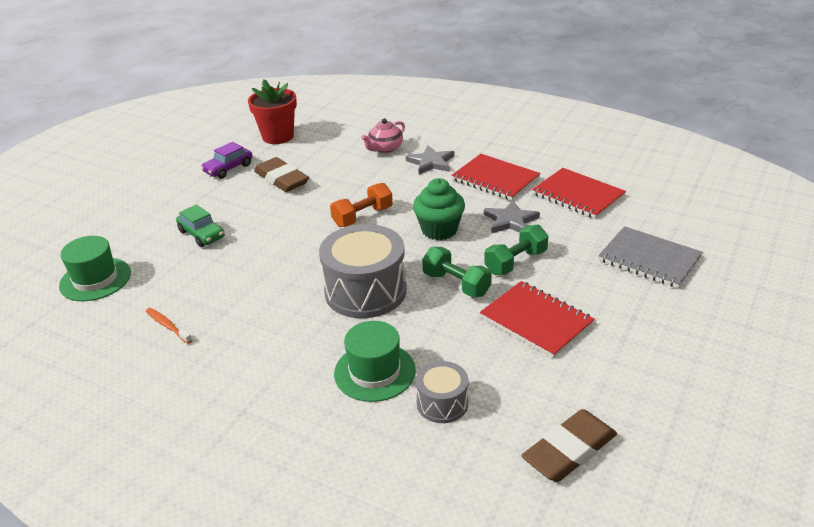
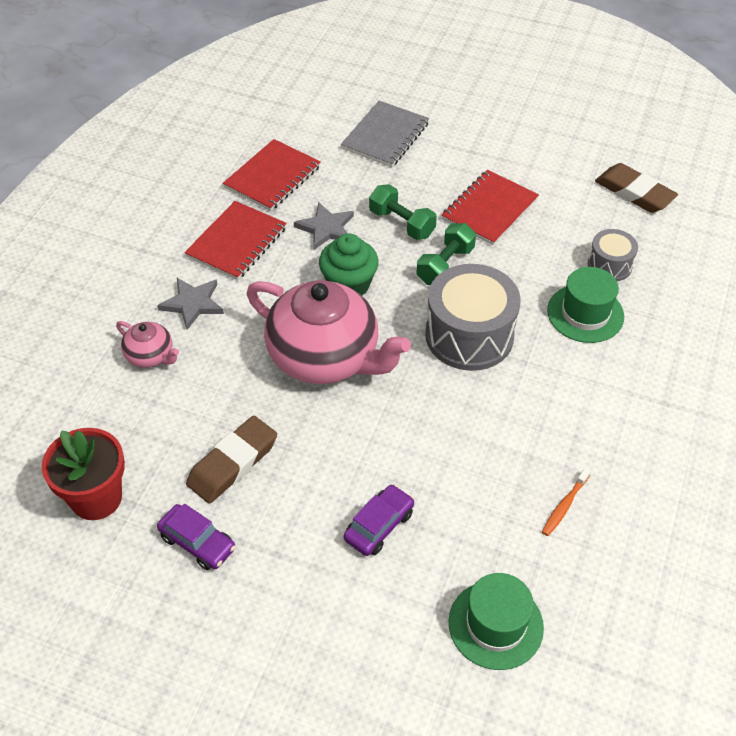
camera: 100 degrees left, 15 degrees up
green car [176,204,225,247] -> purple car [344,484,414,556]
orange dumbbell [330,183,393,227] -> pink teapot [247,280,411,384]

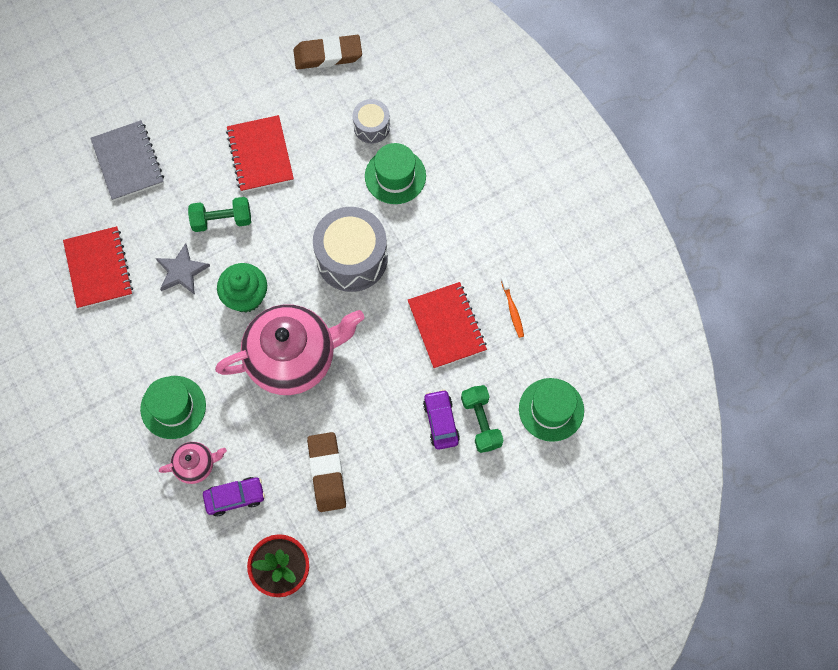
camera: 50 degrees left, 20 degrees up
grey star [157,278,224,330] -> green hat [140,376,206,439]
purple car [157,504,236,570] -> purple car moved to [203,477,265,516]
red notebook [185,201,287,280] -> red notebook moved to [408,282,487,369]
green dumbbell [417,223,476,285] -> green dumbbell moved to [461,385,504,453]

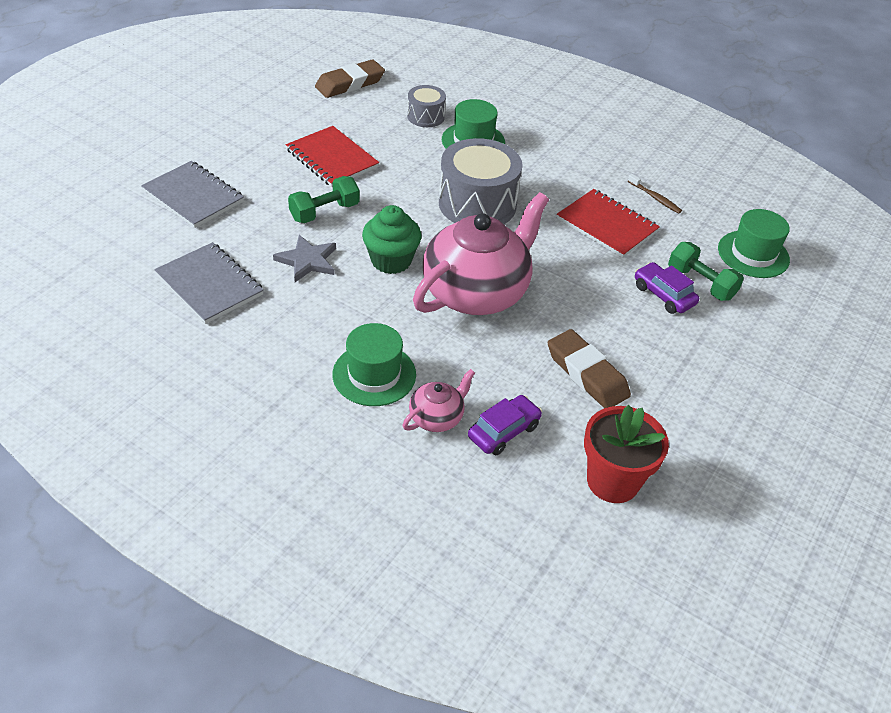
camera: 30 degrees left, 25 degrees down
red notebook [63,226,133,309] -> grey notebook [154,242,264,324]
orange toothbrush [501,277,524,338] -> brown toothbrush [628,174,682,214]

